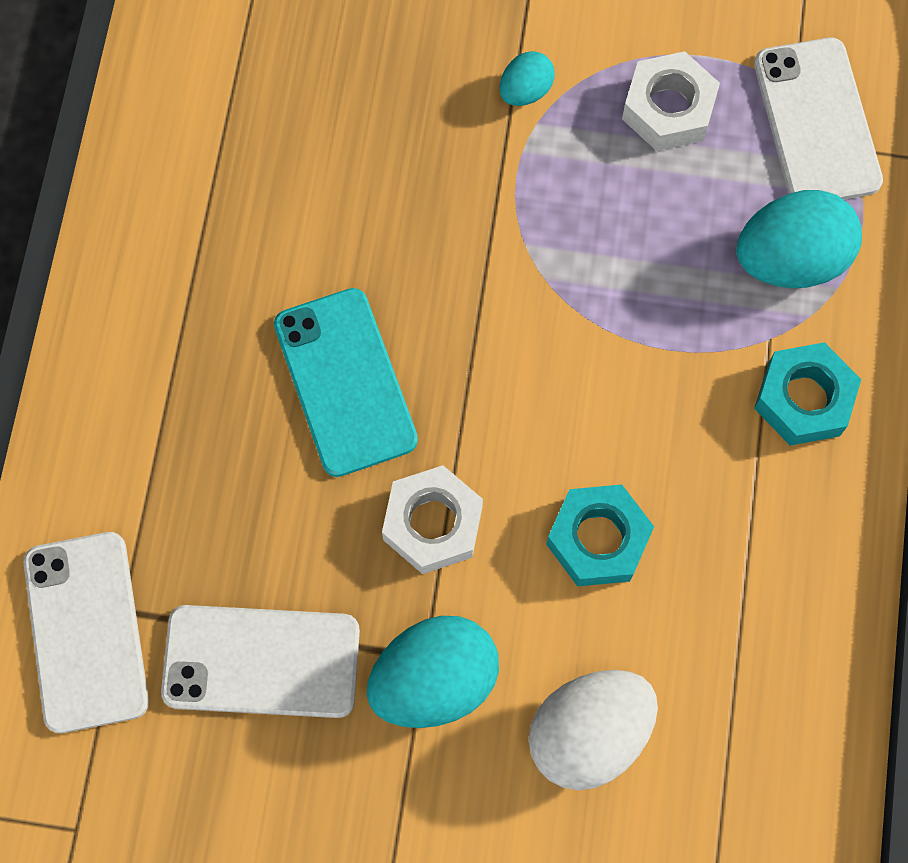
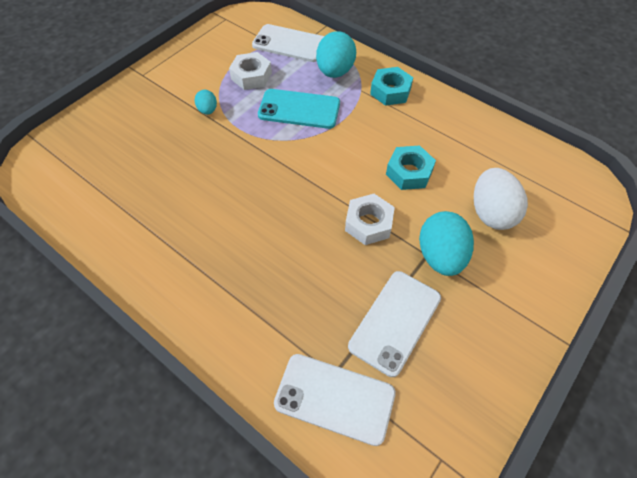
camera: 60 degrees left, 15 degrees down
turquoise phone [274,288,418,477] -> turquoise phone moved to [258,89,340,129]

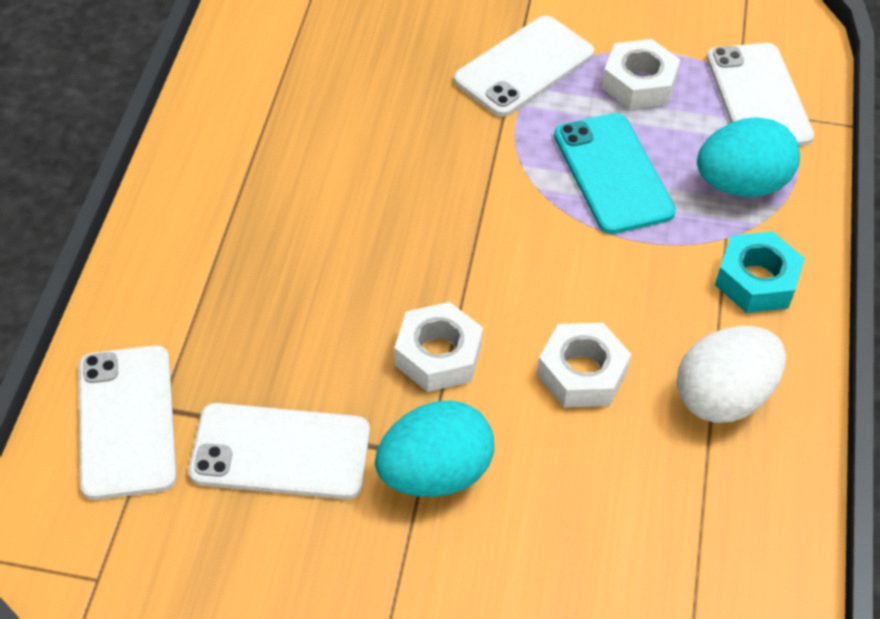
camera: 60 degrees right, 5 degrees down
turquoise egg [195,90,217,115] -> white phone [454,16,594,117]
turquoise nut [386,145,436,190] -> white nut [537,323,631,408]
white egg [474,168,528,230] -> white egg moved to [677,326,786,423]

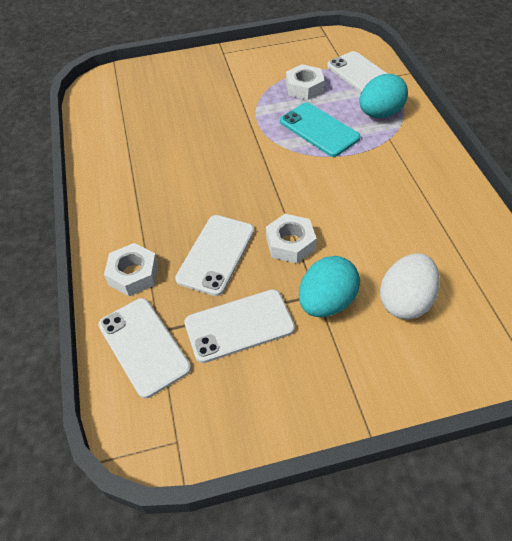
camera: 20 degrees left, 0 degrees up
white phone [454,16,594,117] -> white phone moved to [175,215,254,296]
white nut [537,323,631,408] -> white nut moved to [104,243,158,296]
white egg [677,326,786,423] -> white egg moved to [380,253,440,320]
turquoise nut [715,231,805,313] -> none

